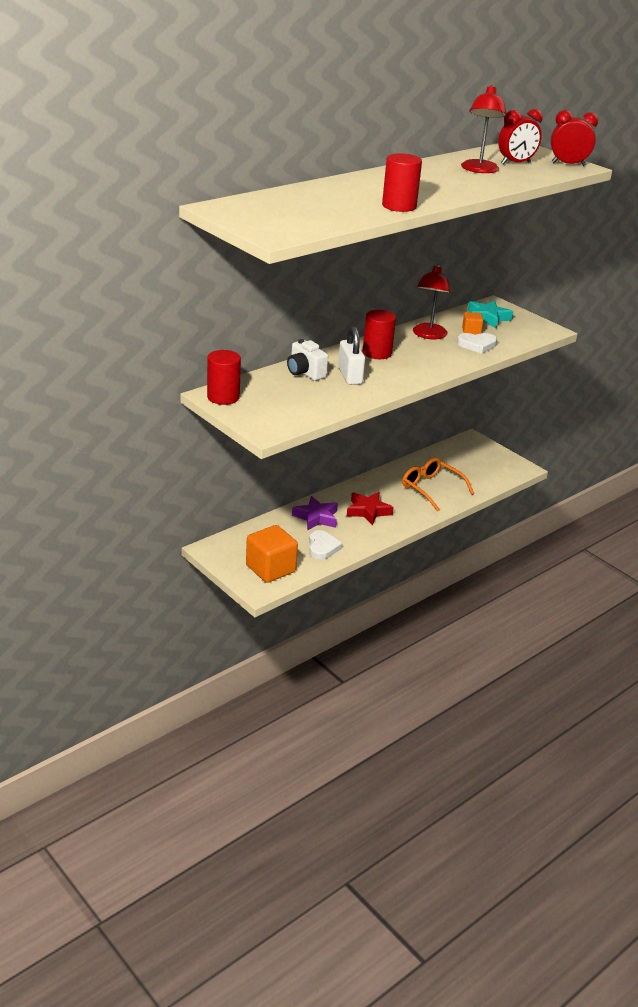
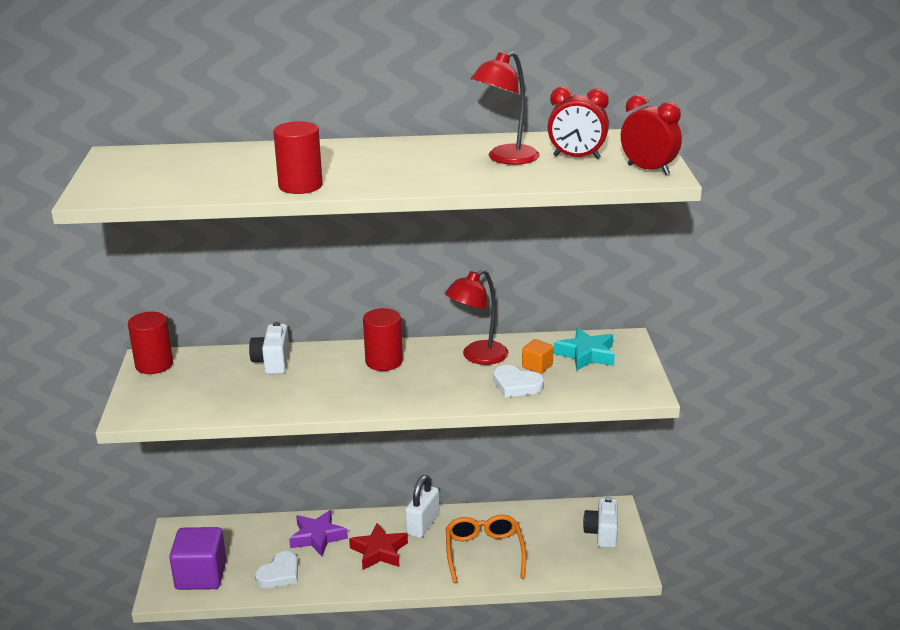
camera: 40 degrees right, 5 degrees down
orange cube [246,525,298,583] -> purple cube [169,527,227,590]
white padlock [338,326,365,385] -> white padlock moved to [405,475,439,538]
none -> white camera [583,496,618,548]

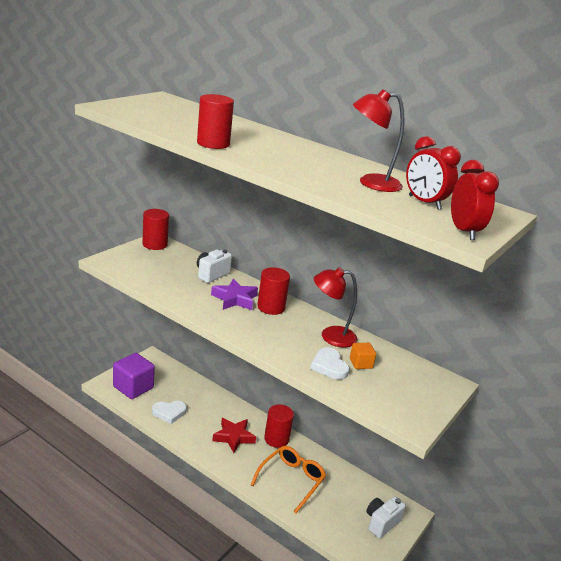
camera: 35 degrees right, 0 degrees up
purple star [289,510,348,556] -> purple star moved to [211,279,258,310]
white padlock [405,475,439,538] -> red cylinder [264,404,294,448]
turquoise star [554,328,615,371] -> none

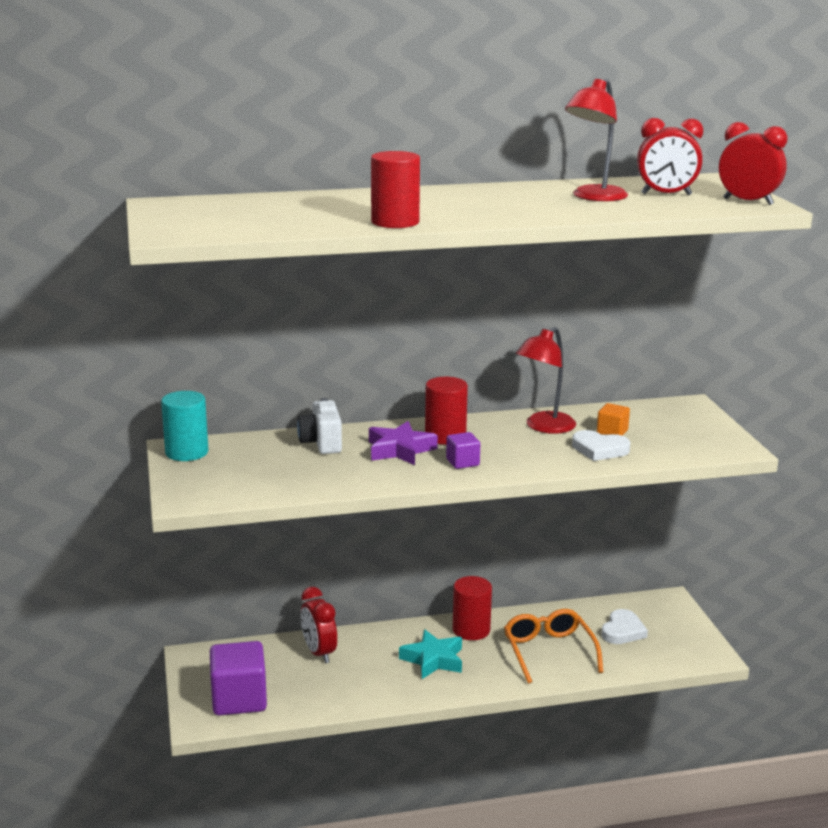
camera: 45 degrees left, 5 degrees down
red cylinder [142,209,169,250] -> turquoise cylinder [161,391,209,461]
white heart [152,401,187,424] -> white heart moved to [601,609,648,644]
red star [212,418,256,453] -> turquoise star [399,629,462,679]
white camera [367,496,406,538] -> none
none -> red clock [301,587,337,663]
none -> purple cube [446,432,480,469]

